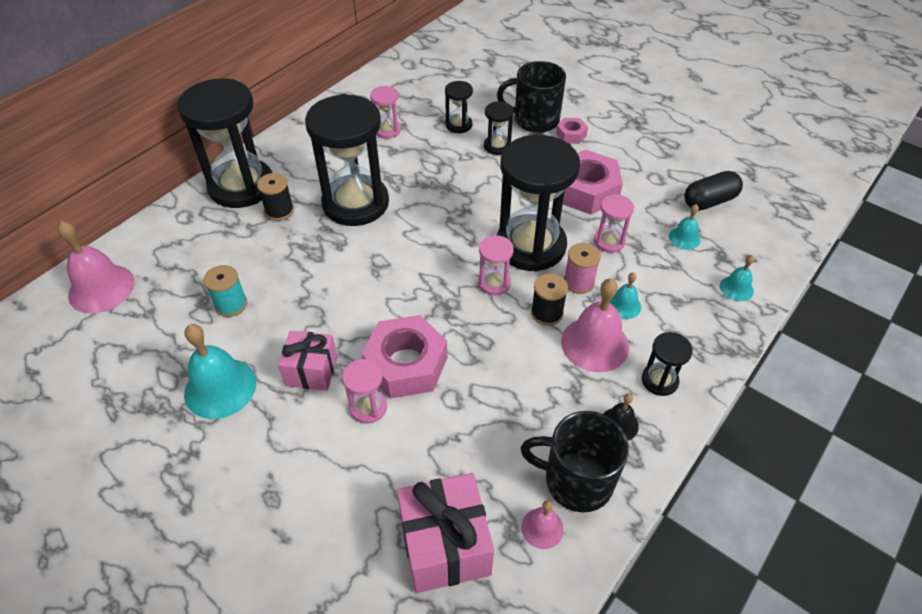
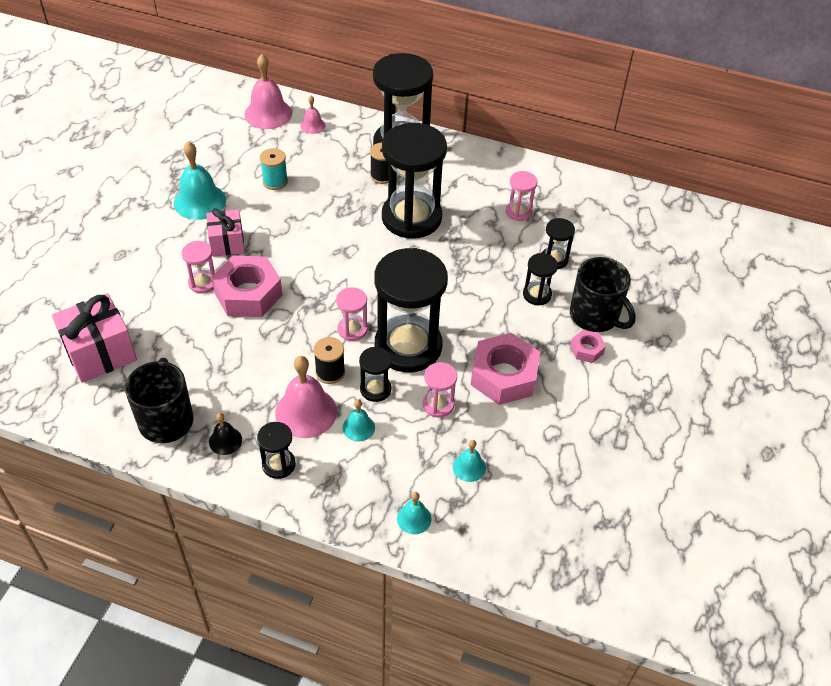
camera: 70 degrees right, 0 degrees up
black mug [497,61,566,133] -> black mug turned 150 degrees clockwise [570,257,636,332]
pink bell [521,500,564,549] -> pink bell moved to [300,96,326,134]
pink spool [564,243,601,294] -> black hourglass [359,347,392,402]
black capsule [684,171,743,210] -> none

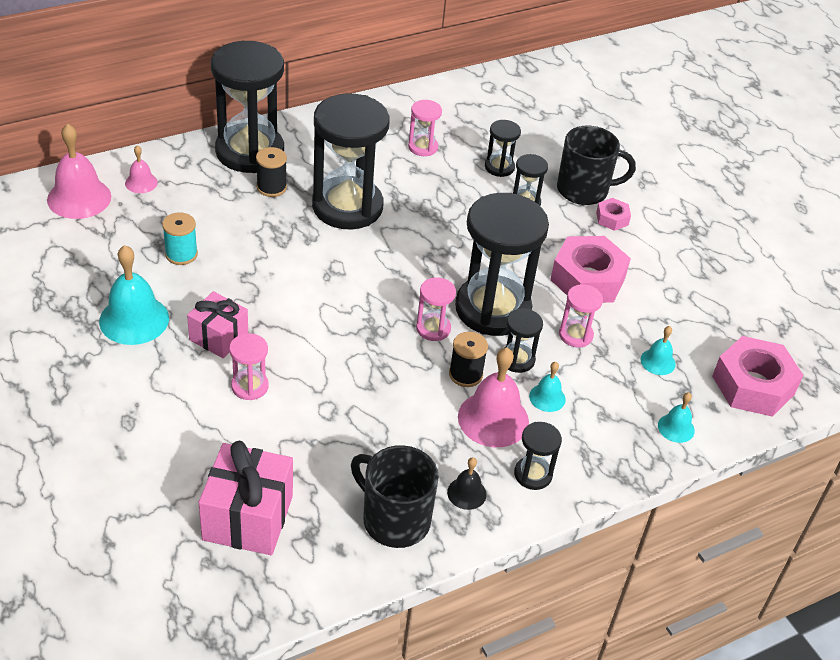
camera: 50 degrees left, 5 degrees down
pink nut [211,256,282,317] -> pink nut moved to [712,336,803,417]

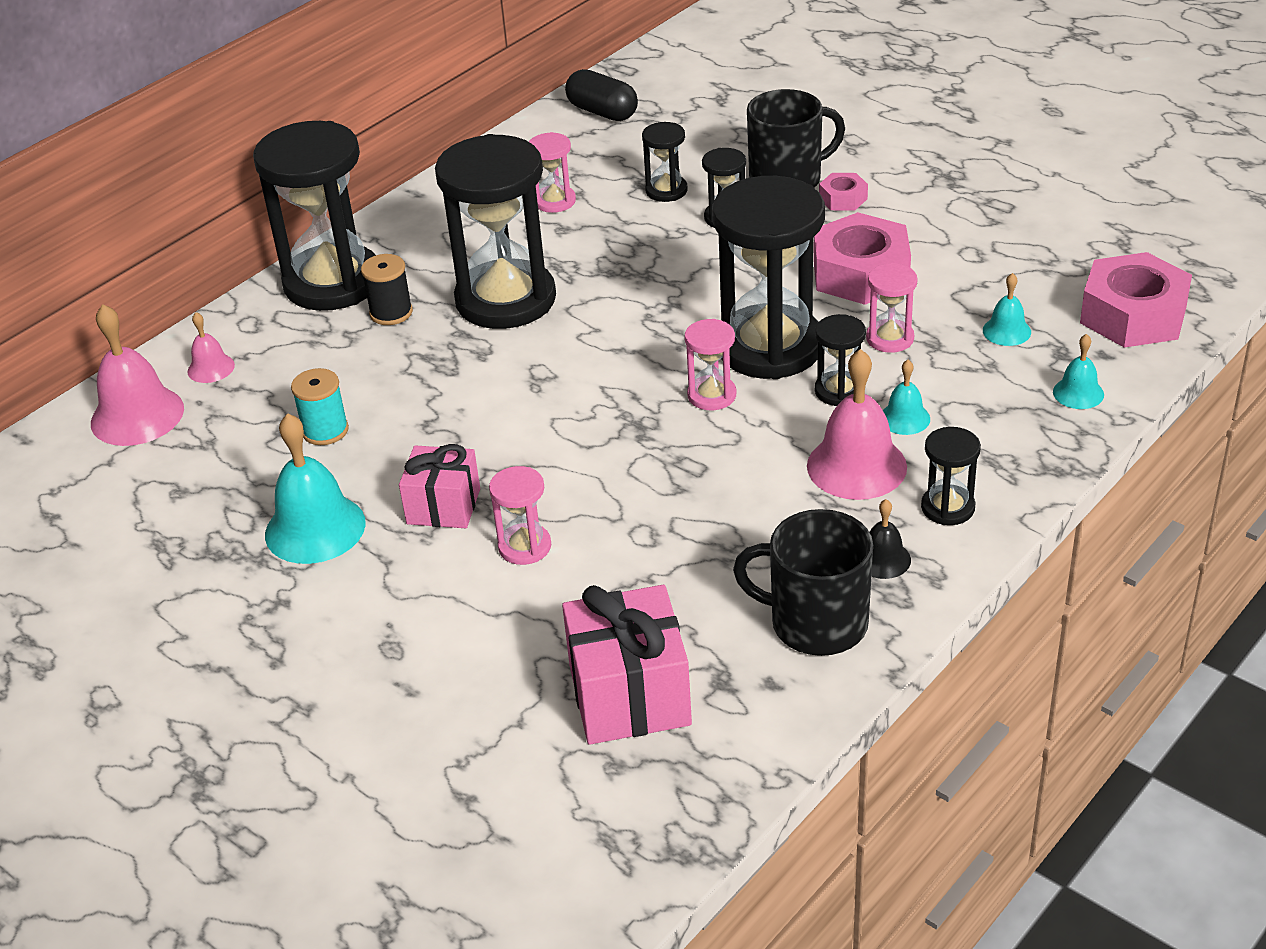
camera: 15 degrees left, 5 degrees down
black spool [449,332,488,387] -> none
none -> black capsule [565,69,638,121]

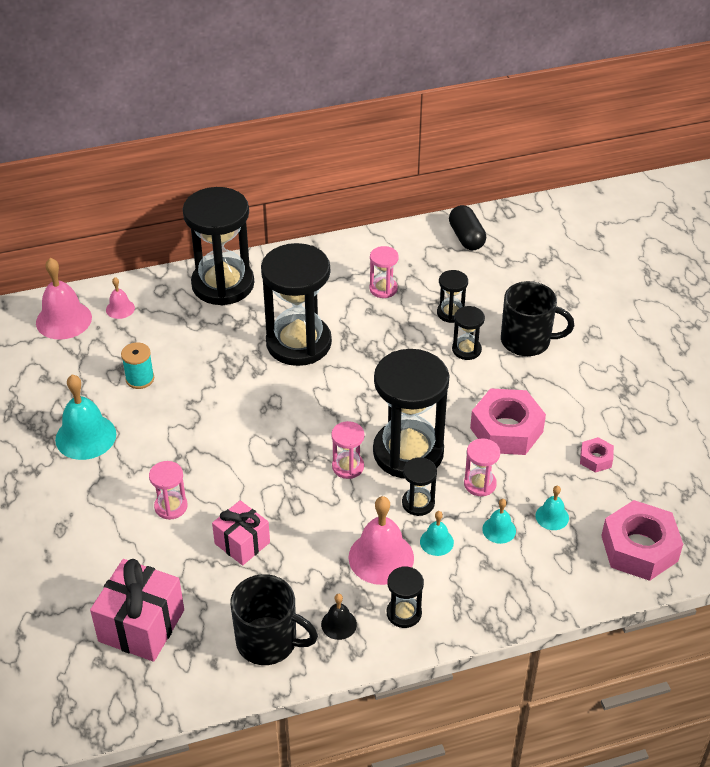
camera: 30 degrees right, 5 degrees up
black spool [361,254,413,325] -> none
pink gift [399,444,480,528] -> pink gift moved to [212,500,270,566]
black mug [733,509,873,656] -> black mug turned 150 degrees clockwise [230,574,318,665]
pink nut [819,173,868,211] -> pink nut moved to [580,437,614,473]
turquoise bell [1053,334,1104,409] -> turquoise bell moved to [482,499,516,544]

